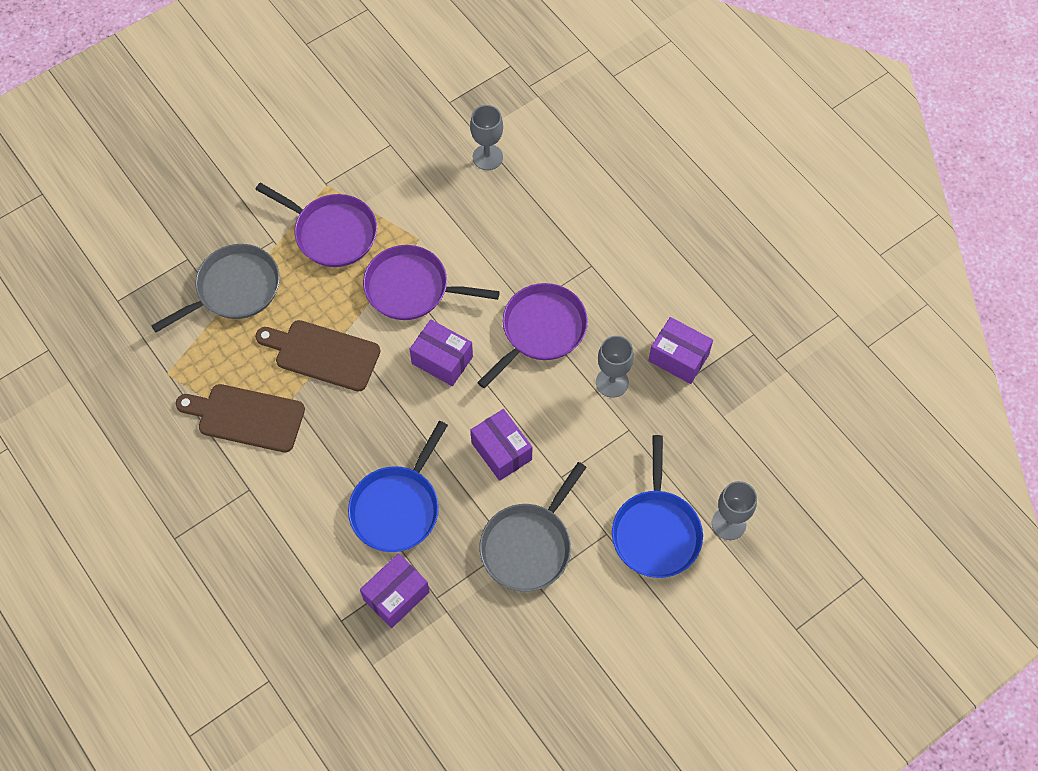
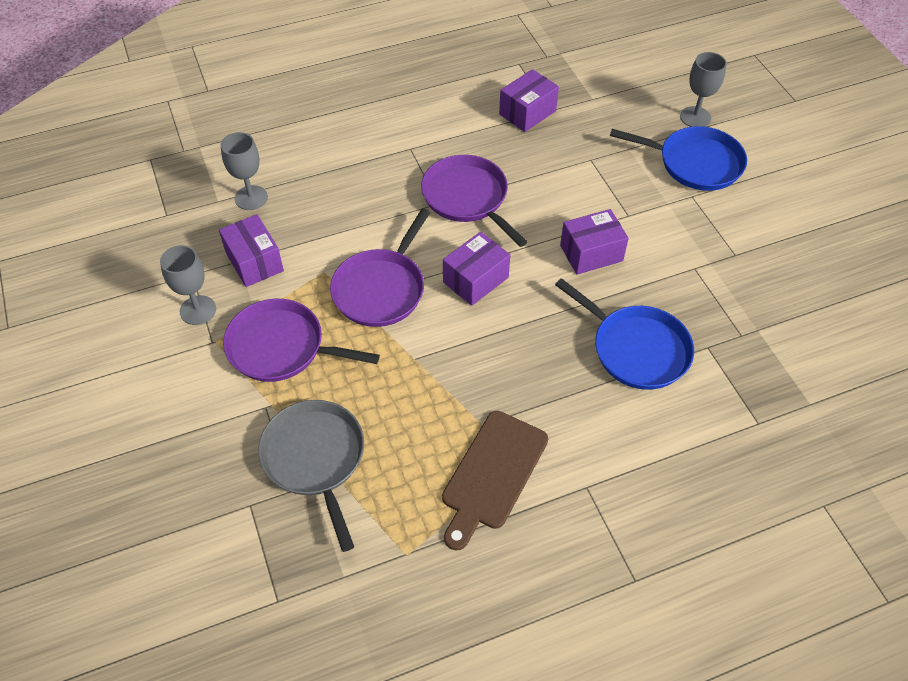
camera: 75 degrees left, 10 degrees down
purple pan [255,183,377,267] -> purple pan turned 120 degrees counterclockwise [223,299,380,382]
brown cutting board [255,320,380,391] -> none
purple box [360,553,430,628] -> purple box moved to [219,214,284,287]
grey pan [480,462,587,591] -> none
grey goblet [596,336,634,398] -> grey goblet moved to [160,245,216,325]

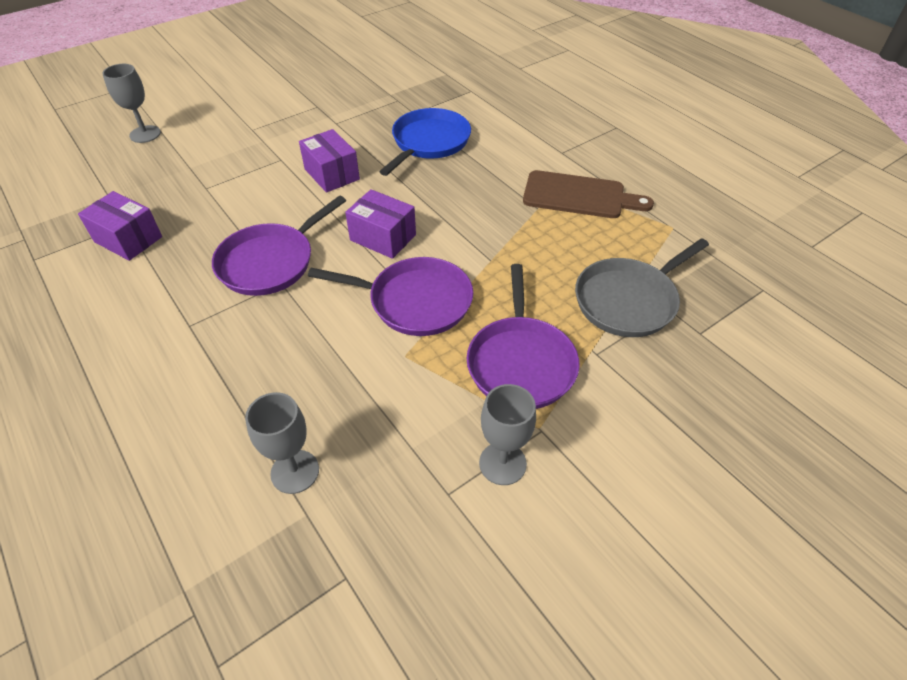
camera: 105 degrees left, 5 degrees down
purple box [219,214,284,287] -> none
blue pan [610,126,747,191] -> none

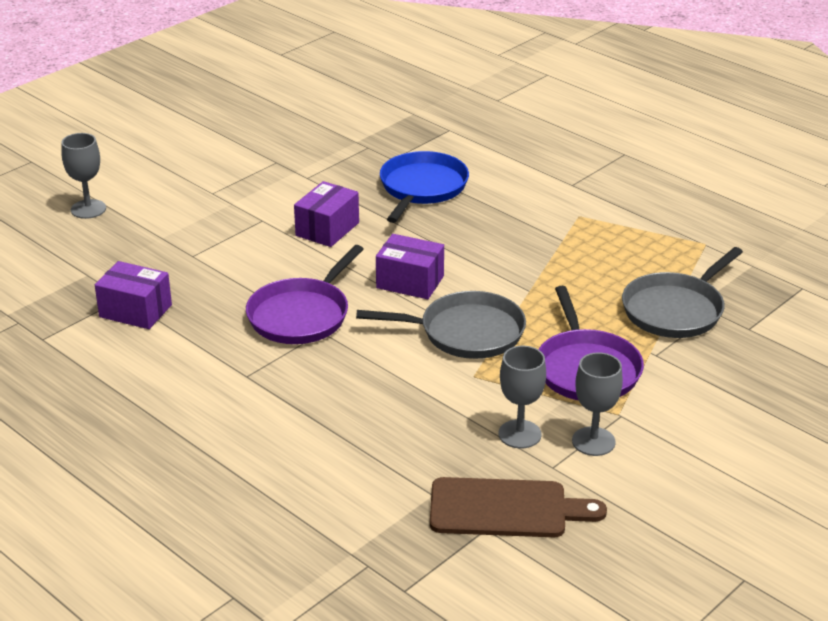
camera: 10 degrees left, 15 degrees down
grey goblet [245,392,319,494] -> grey goblet moved to [498,346,546,449]
purple box [299,129,360,193] -> purple box turned 75 degrees clockwise [294,181,359,247]
purple pan [308,257,473,336] -> grey pan [356,291,526,359]
brown cutting board [523,170,654,218] -> brown cutting board moved to [430,477,607,537]

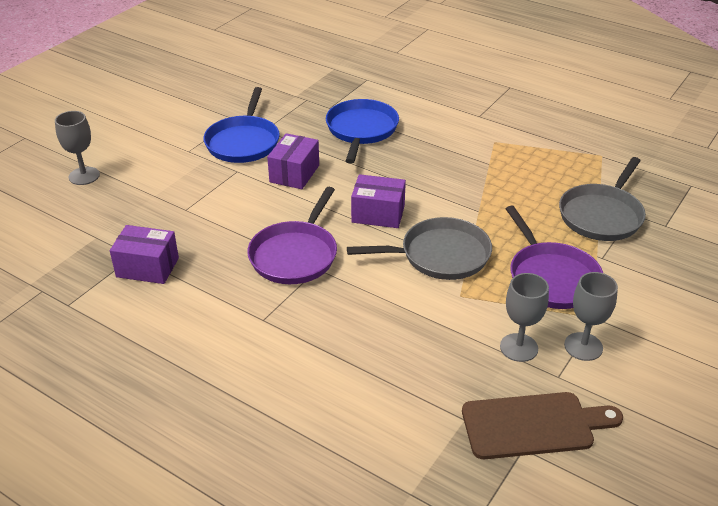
camera: 10 degrees left, 5 degrees up
none -> blue pan [203,87,280,163]

